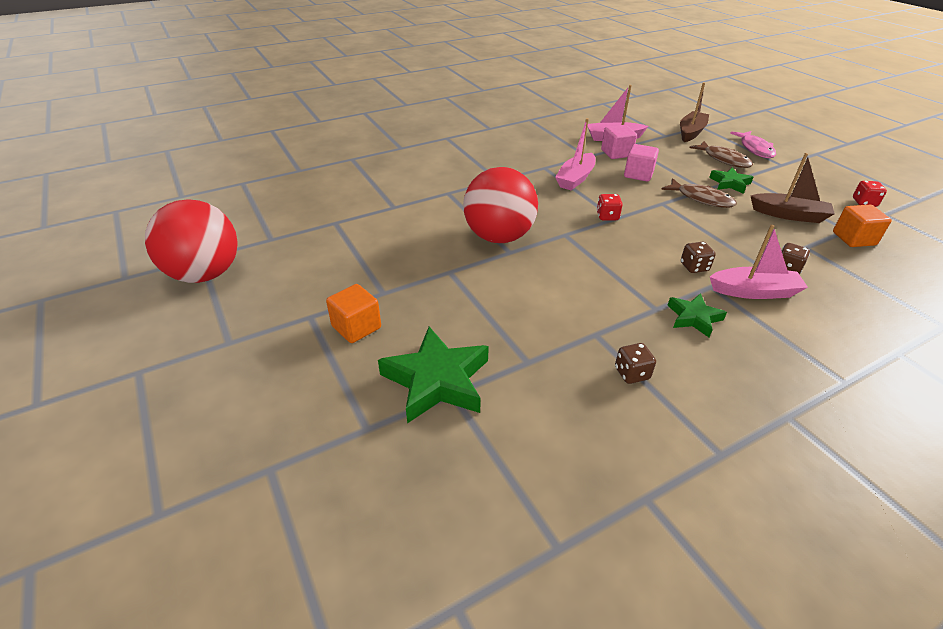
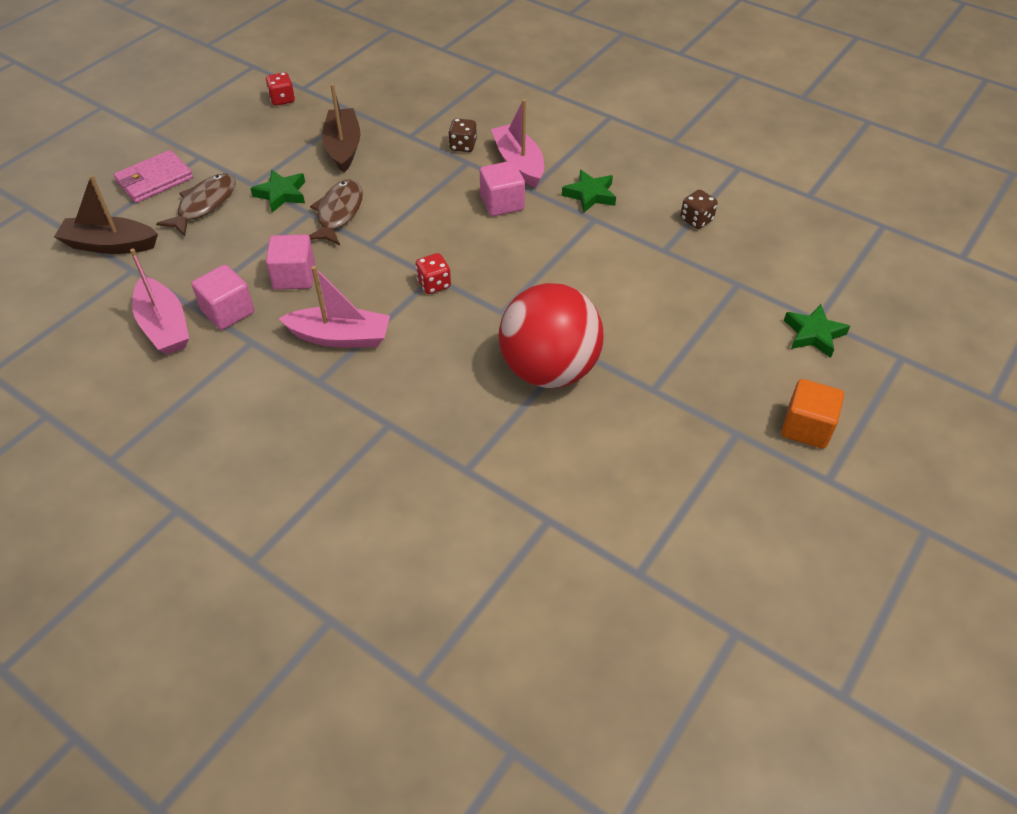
camera: 115 degrees left, 10 degrees up
red ball [145,199,238,283] -> none
green star [378,327,489,423] -> green star [784,304,850,358], size x0.56
brown dice [681,242,716,273] -> pink cube [480,161,525,216]
pink fish [730,131,776,158] -> pink wallet [114,150,193,203]
orange cube [833,205,892,247] -> none

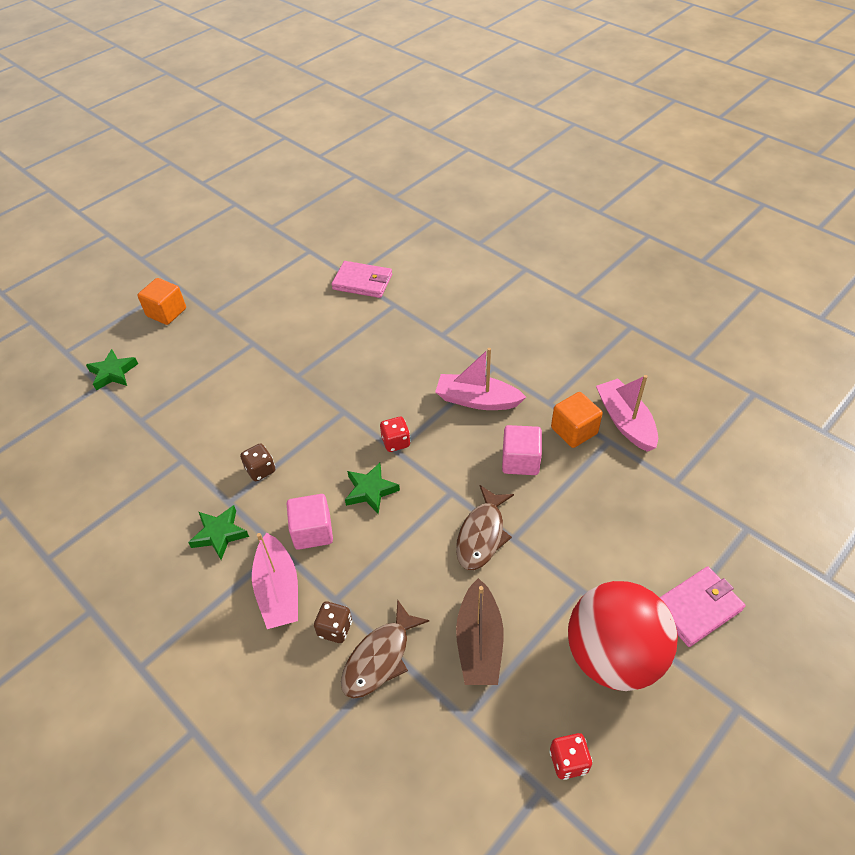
camera: 170 degrees left, 0 degrees up
brown boat [54,175,158,254] -> none
brown fish [156,173,236,236] -> brown fish moved to [341,599,430,699]
pink cube [191,265,254,330] -> orange cube [551,392,603,448]
green star [250,170,305,212] -> green star moved to [345,463,400,514]
red ball [499,283,603,388] -> red ball moved to [568,581,678,691]
brown dice [680,190,718,229] -> brown dice moved to [240,443,275,481]
none -> pink wallet [331,261,392,298]

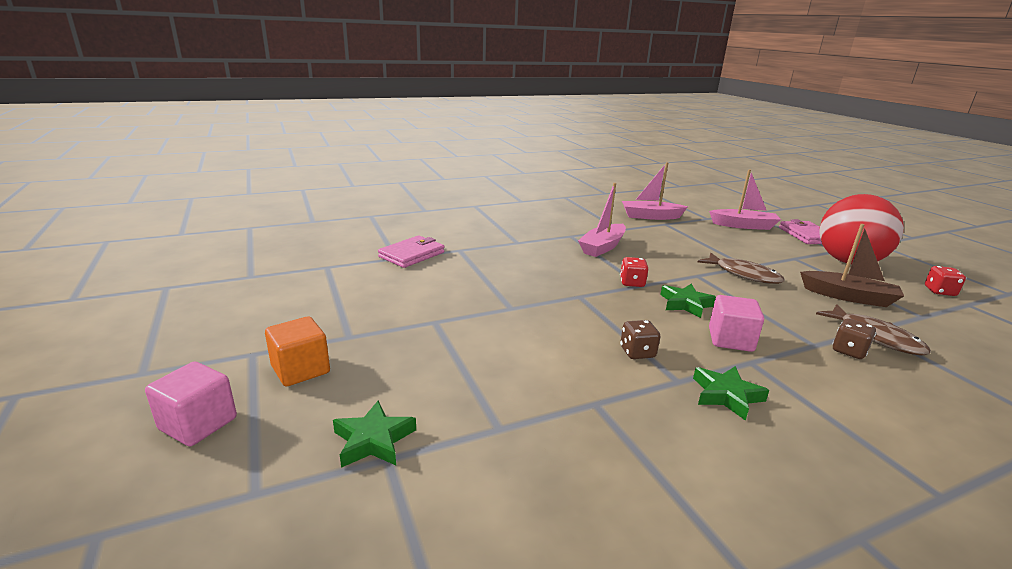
camera: 70 degrees left, 25 degrees down
pink boat [252,533,298,629] -> pink boat moved to [709,169,781,230]
pink cube [502,425,542,475] -> pink cube moved to [145,362,237,446]
orange cube [551,392,603,448] -> none

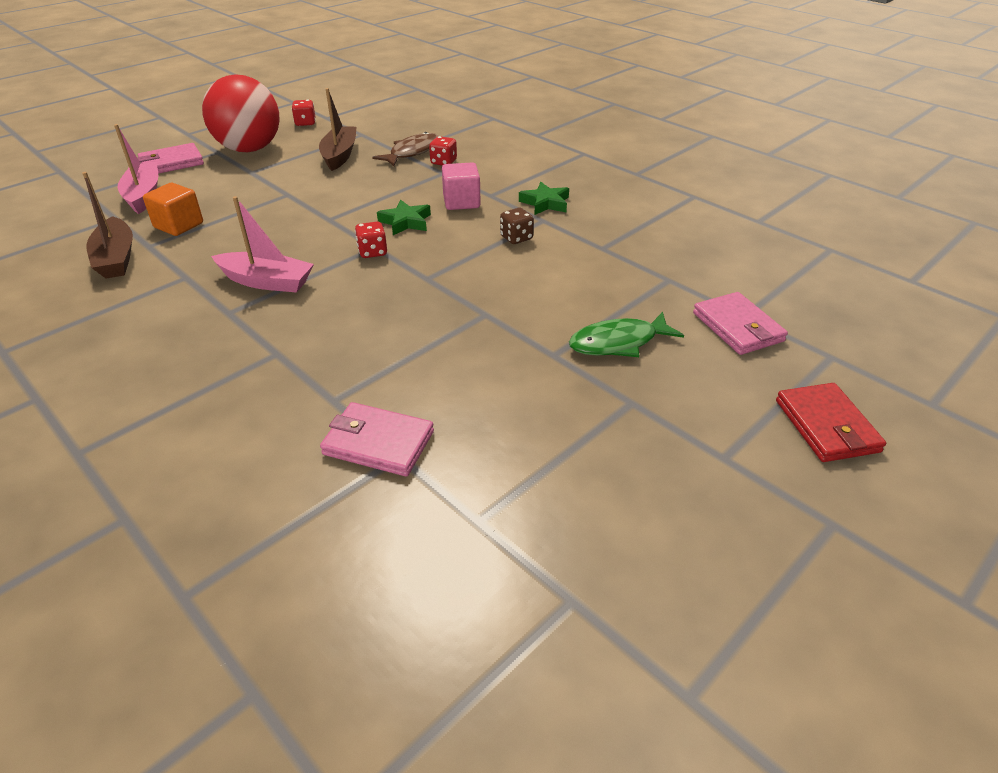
camera: 110 degrees left, 15 degrees up
pink cube [145,362,237,446] -> red wallet [776,383,886,462]
orange cube [265,317,330,386] -> orange cube moved to [143,183,203,236]
green star [333,400,416,468] -> pink wallet [693,292,788,355]
pink boat [622,162,688,220] -> brown boat [82,172,133,279]
brown fish [698,253,784,284] -> none
brown dice [832,318,876,359] -> red dice [429,136,457,166]
none -> green fish [569,312,684,357]

